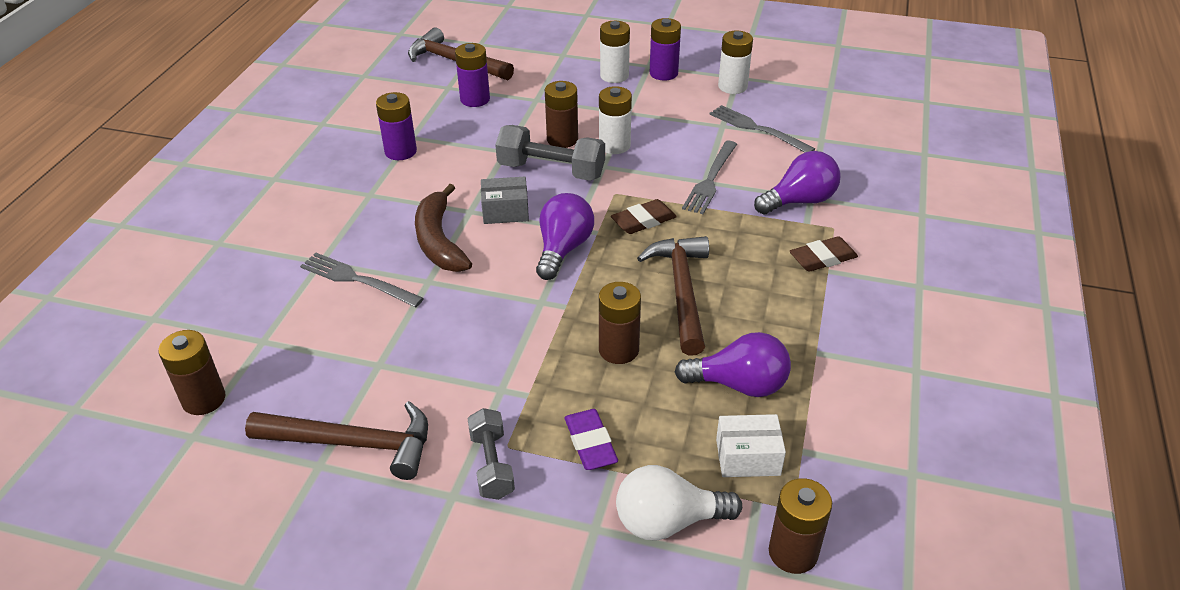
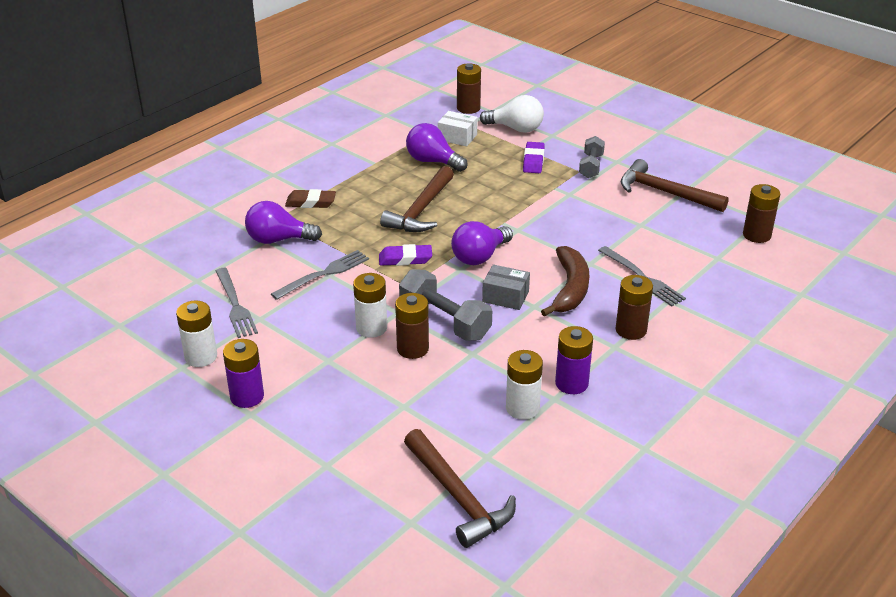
camera: 155 degrees left, 5 degrees down
purple battery [455,43,490,107] -> none
brown battery [599,282,641,364] -> brown battery moved to [616,275,653,340]
white battery [600,21,630,83] -> white battery moved to [506,350,543,420]
brown eraser [611,199,677,234] -> purple eraser [379,244,432,266]

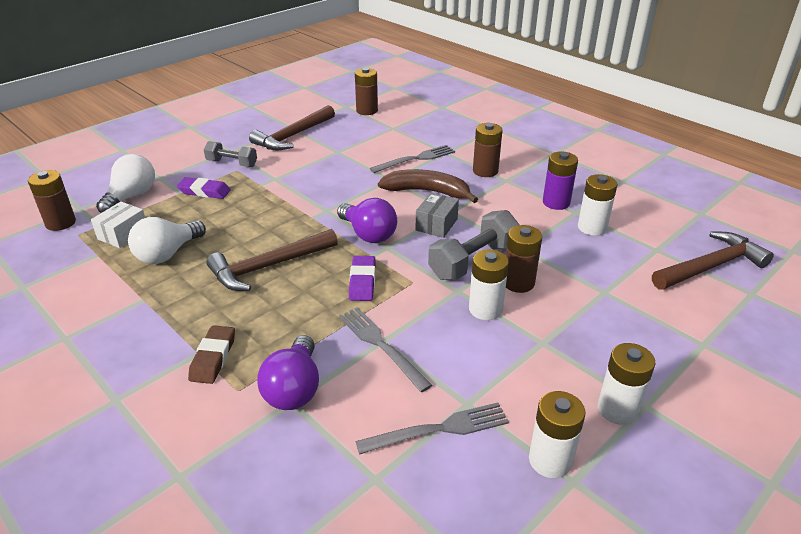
camera: 85 degrees left, 0 degrees up
purple battery [223,339,264,408] -> white battery [598,343,656,425]
brown hammer [380,166,454,232] -> brown hammer turned 120 degrees clockwise [206,229,338,291]
purple light bulb [406,123,468,172] -> white light bulb [128,217,206,264]

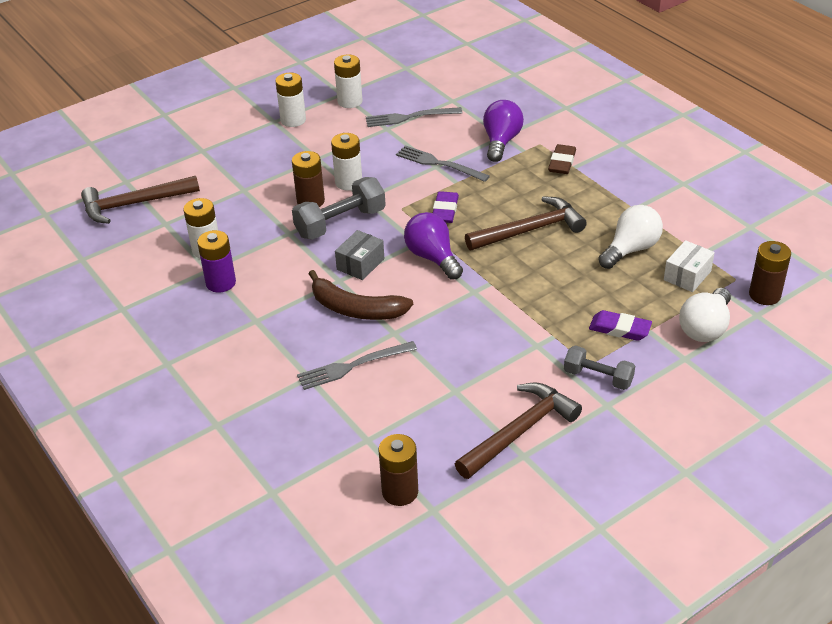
camera: 170 degrees left, 5 degrees up
grey fork [339,307,432,392] -> grey fork turned 150 degrees clockwise [396,145,490,182]
brown battery [473,123,503,177] -> none

